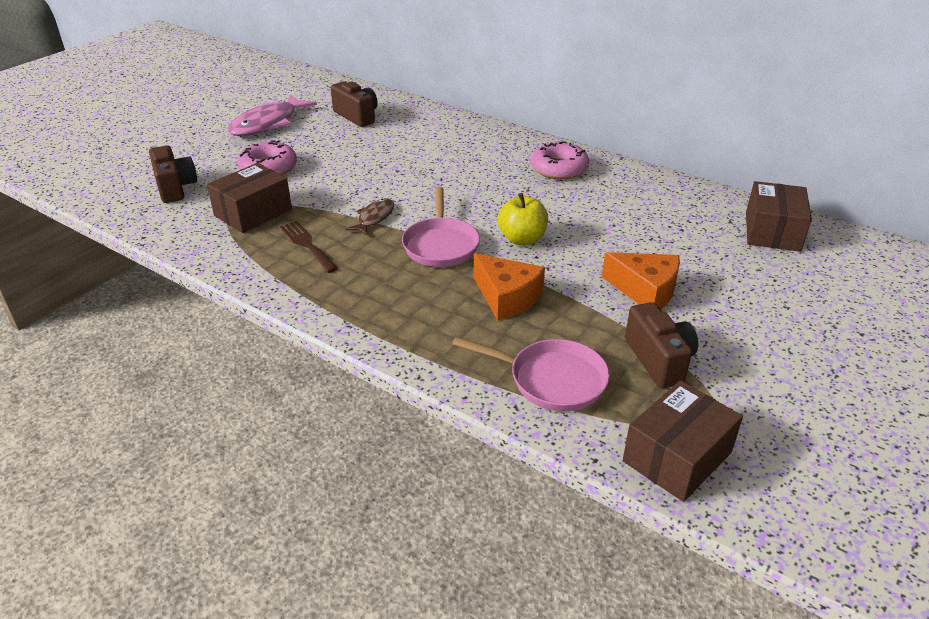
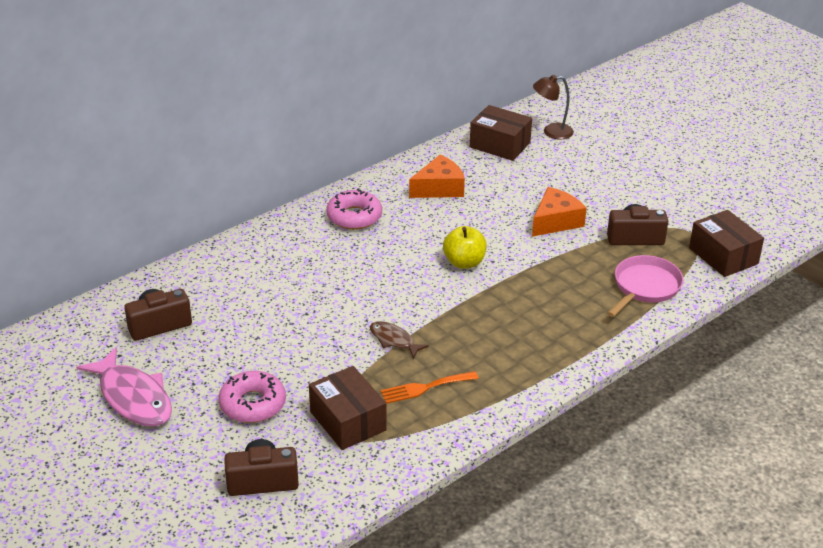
camera: 75 degrees left, 0 degrees up
brown fork [280,221,338,273] -> orange fork [381,371,479,404]
pink pan [402,187,480,267] -> none
orange cheese [474,253,545,321] -> orange cheese moved to [409,155,465,198]
none -> brown lamp [533,75,574,140]

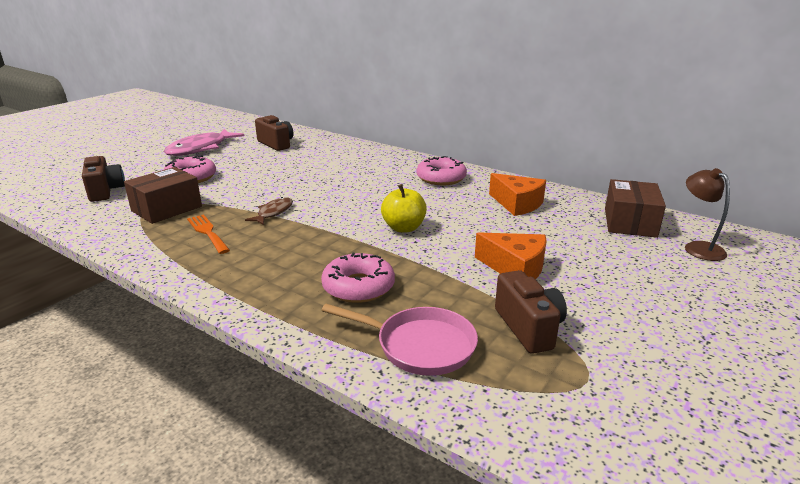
camera: 75 degrees right, 10 degrees down
brown box [689,210,764,277] -> none
none -> pink donut [321,253,395,303]

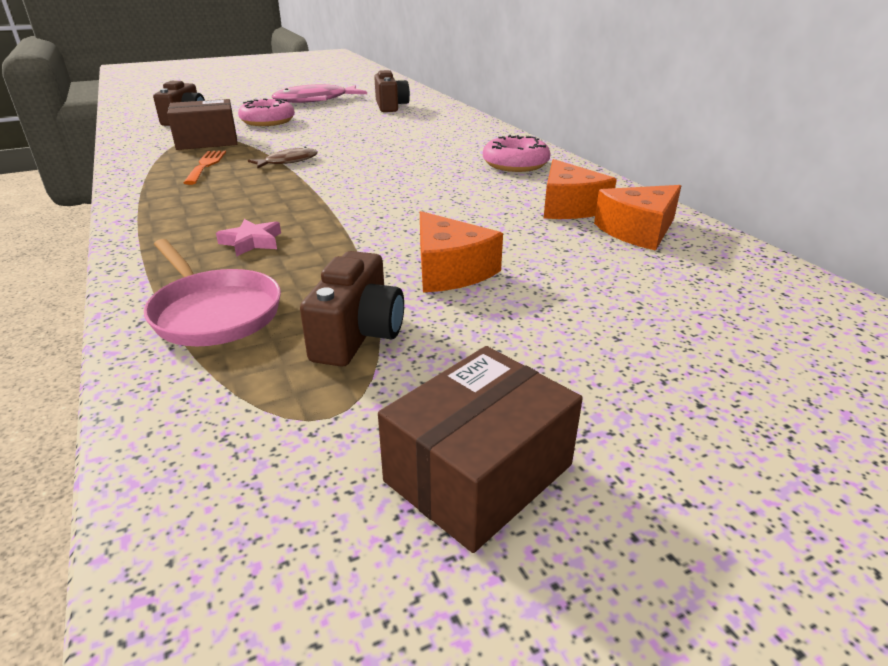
camera: 30 degrees right, 5 degrees up
pink donut [321,253,395,303] -> pink star [216,219,281,257]
yellow apple [381,184,427,233] -> none
brown box [605,179,666,238] -> brown box moved to [378,346,583,553]
brown lamp [685,168,730,261] -> none
none -> orange cheese [594,185,681,251]

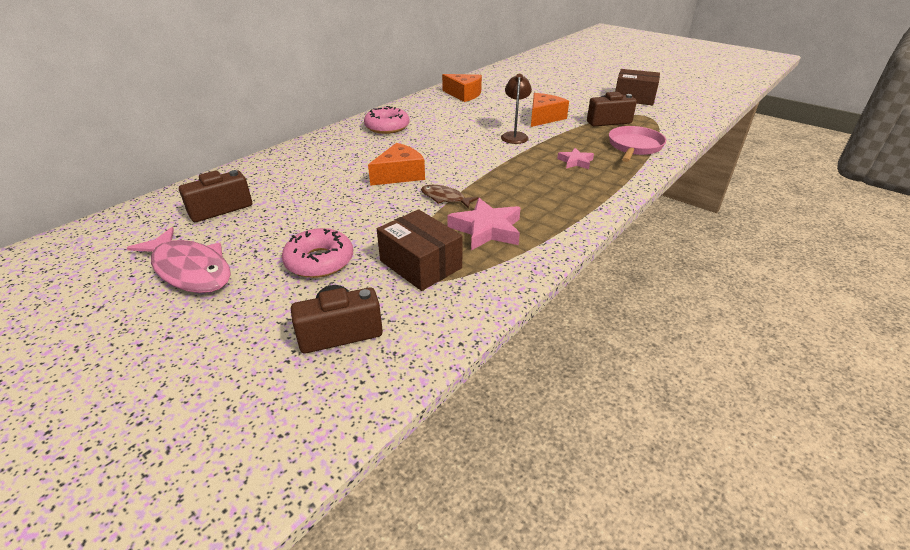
camera: 115 degrees left, 5 degrees up
orange fork [183,151,226,185] -> pink star [447,198,520,251]
orange cheese [544,159,617,219] -> orange cheese moved to [368,143,425,186]
none -> brown lamp [501,74,532,144]

